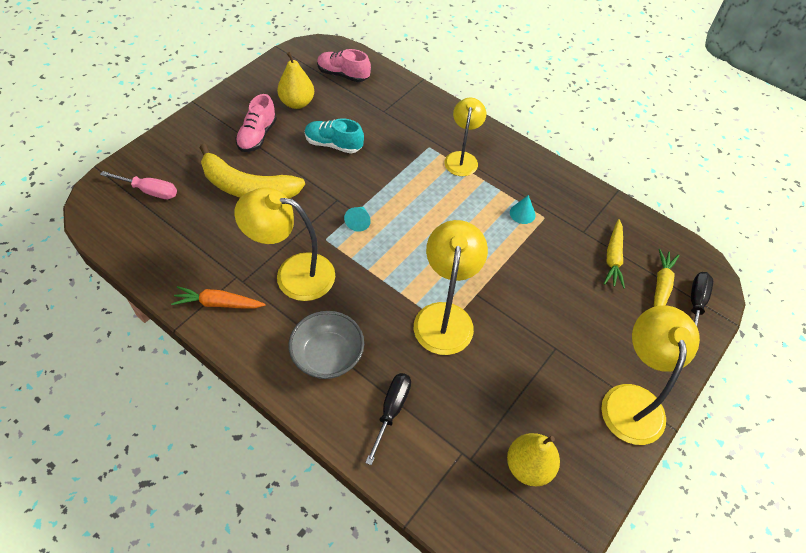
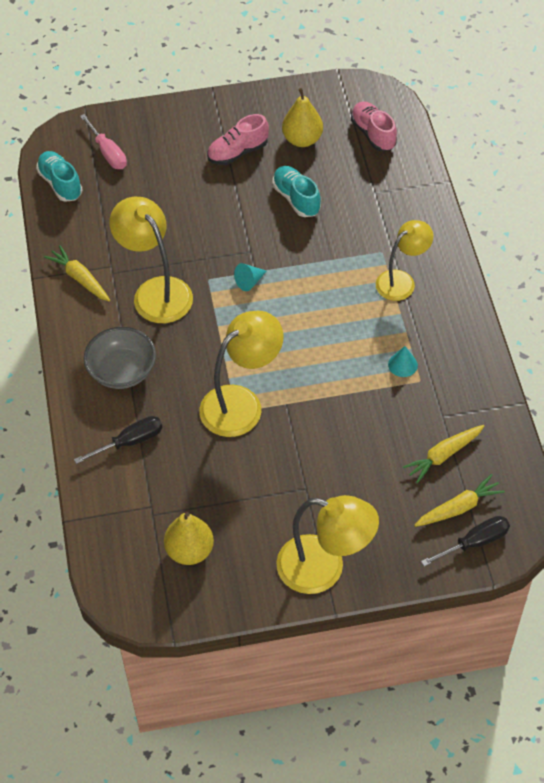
camera: 45 degrees right, 0 degrees up
orange carrot [171,286,265,309] -> yellow carrot [44,245,110,302]
yellow banana [199,143,305,199] -> none
yellow lamp [601,305,700,445] -> yellow lamp turned 60 degrees clockwise [276,495,379,594]
none -> turquoise shoe [36,151,83,202]

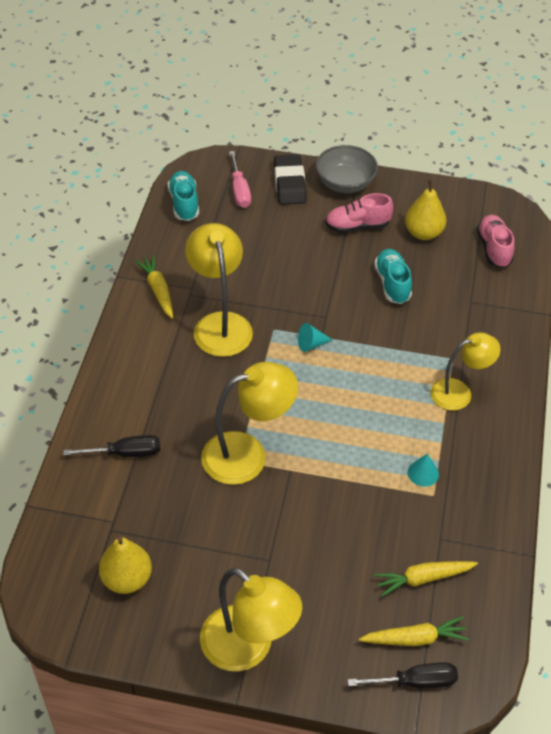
camera: 20 degrees right, 5 degrees down
grey bowl [84,327,156,389] -> grey bowl moved to [316,145,378,193]
none -> black eraser [274,155,307,205]

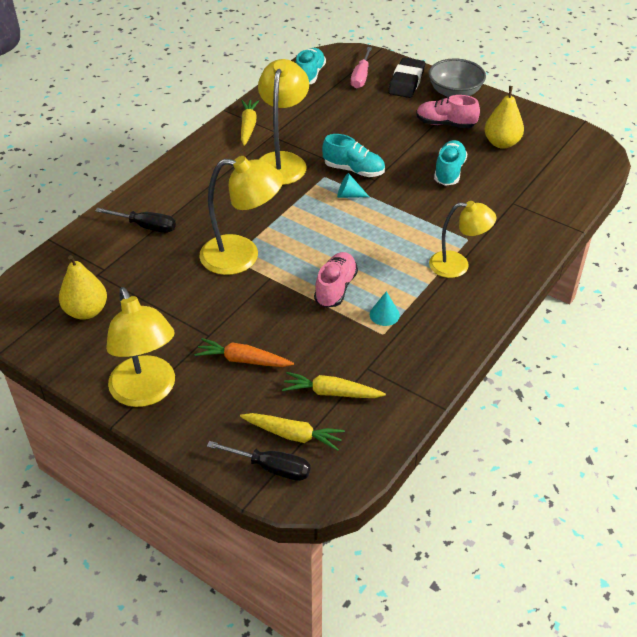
camera: 25 degrees right, 5 degrees down
pink shoe [477,215,515,268] -> pink shoe moved to [314,252,358,308]
none -> orange carrot [195,338,294,367]
none -> turquoise shoe [322,134,385,177]

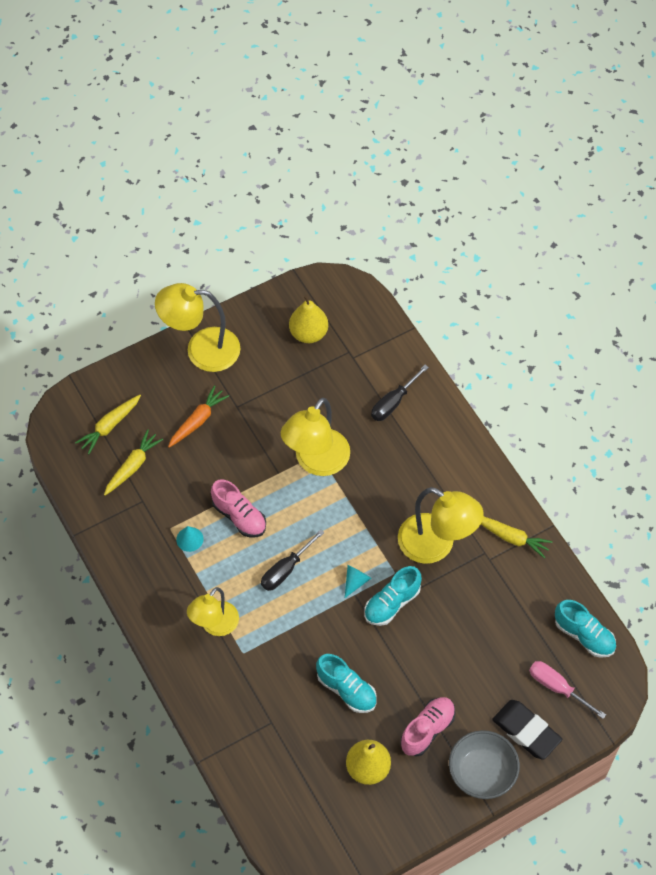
camera: 115 degrees right, 15 degrees up
black screwdriver [207,441,310,481] -> black screwdriver moved to [261,529,325,591]

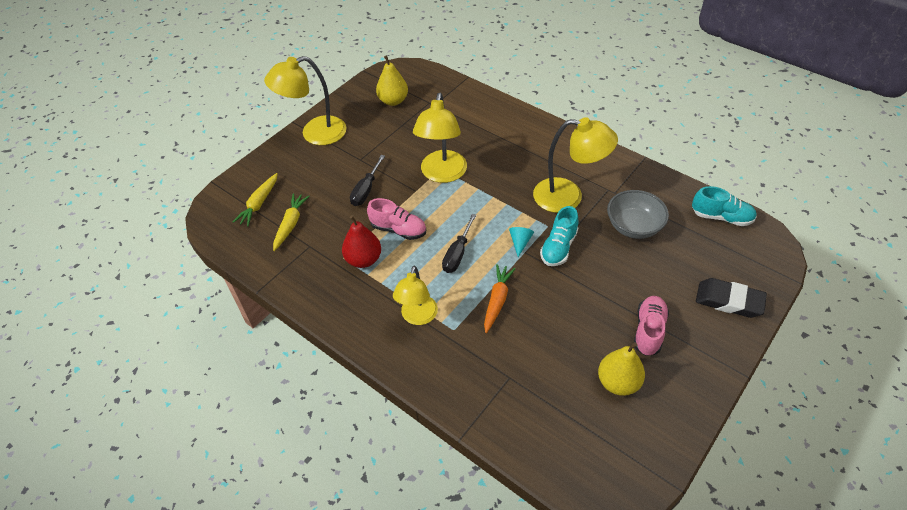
camera: 20 degrees left, 10 degrees down
orange carrot [168,385,229,448] -> orange carrot moved to [484,264,516,333]
turquoise cone [176,526,204,552] -> red pear [342,216,381,268]
turquoise shoe [316,654,377,713] -> none
black screwdriver [371,365,429,421] -> black screwdriver moved to [350,155,385,206]
grey bowl [449,730,520,799] -> grey bowl moved to [607,190,669,239]
yellow carrot [481,516,553,558] -> none
pink screwdriver [529,661,606,719] -> none

